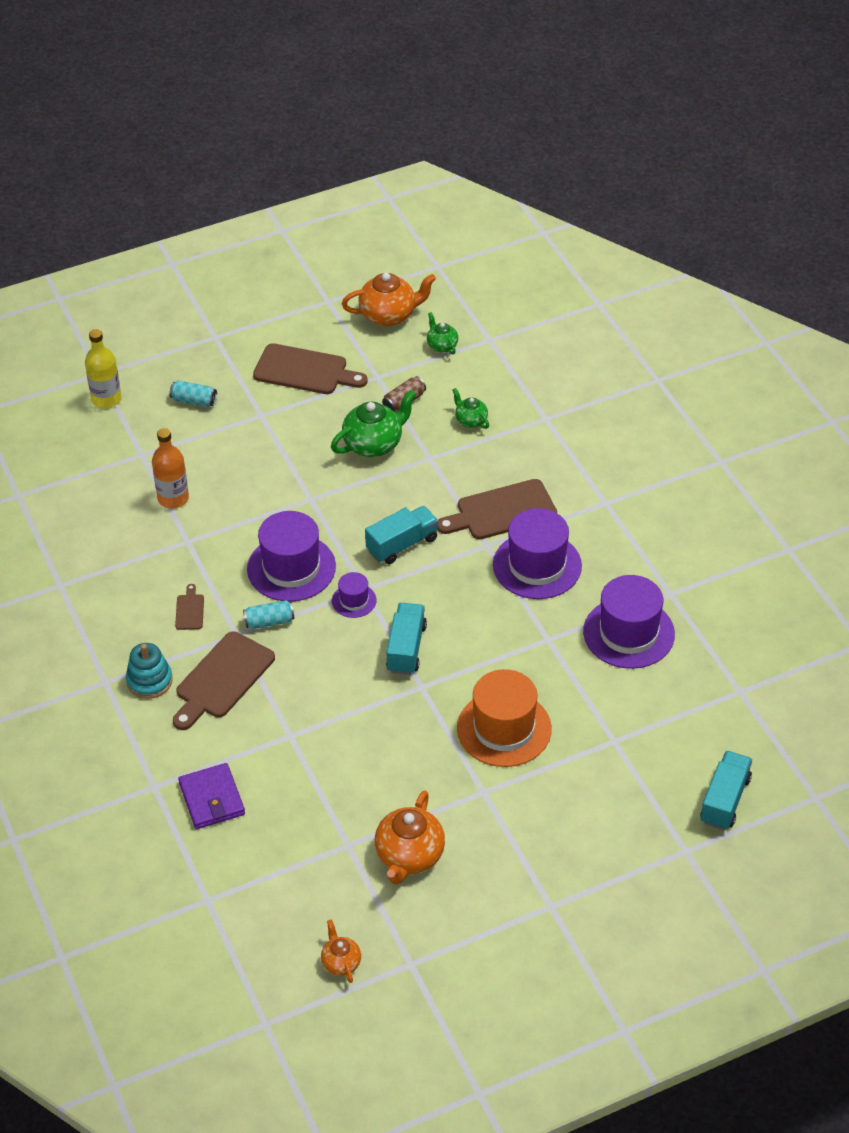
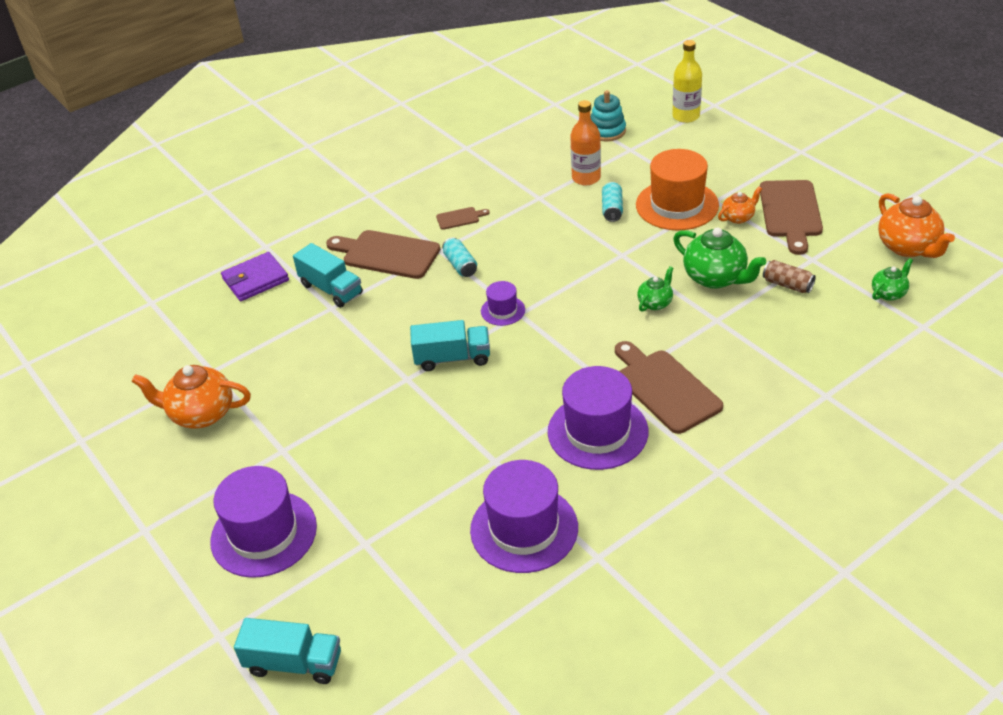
camera: 80 degrees right, 5 degrees down
turquoise stacking toy [126,643,173,699] -> turquoise stacking toy moved to [591,90,626,141]
turquoise can [170,380,217,407] -> turquoise can moved to [602,182,623,222]
purple hat [247,511,336,601] -> purple hat moved to [210,466,317,578]
orange teapot [321,919,361,983] -> orange teapot moved to [718,186,762,224]
turquoise truck [365,506,438,564] -> turquoise truck moved to [293,243,363,308]
green teapot [453,388,489,429] -> green teapot moved to [637,266,673,312]
orange hat [457,669,552,767] -> orange hat moved to [636,149,719,230]

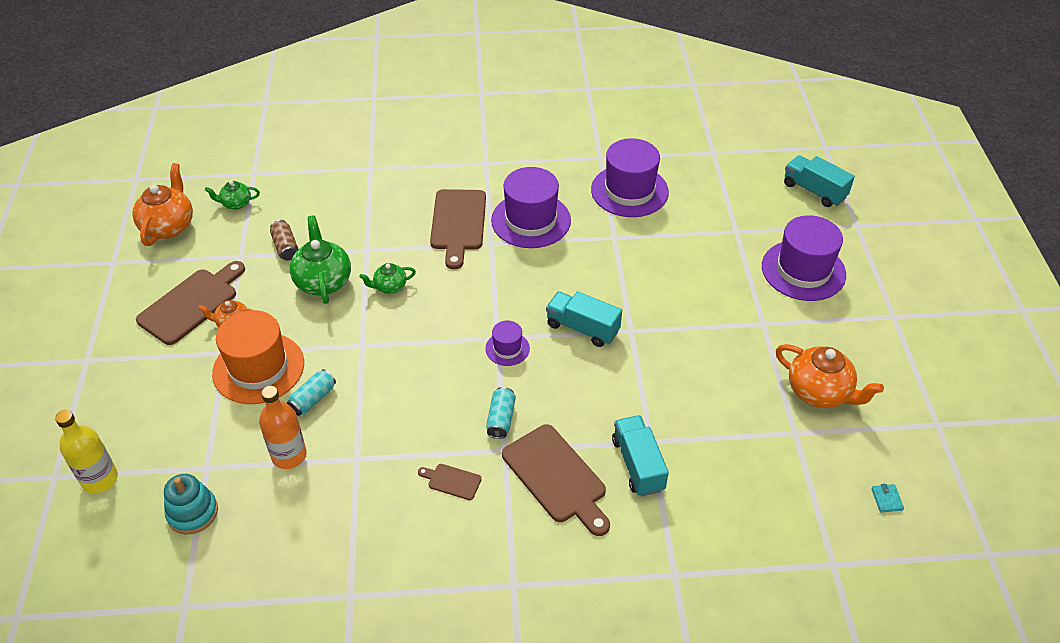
camera: 150 degrees left, 5 degrees up
purple wallet [221,252,289,301] -> none
none -> turquoise wallet [871,484,904,513]

